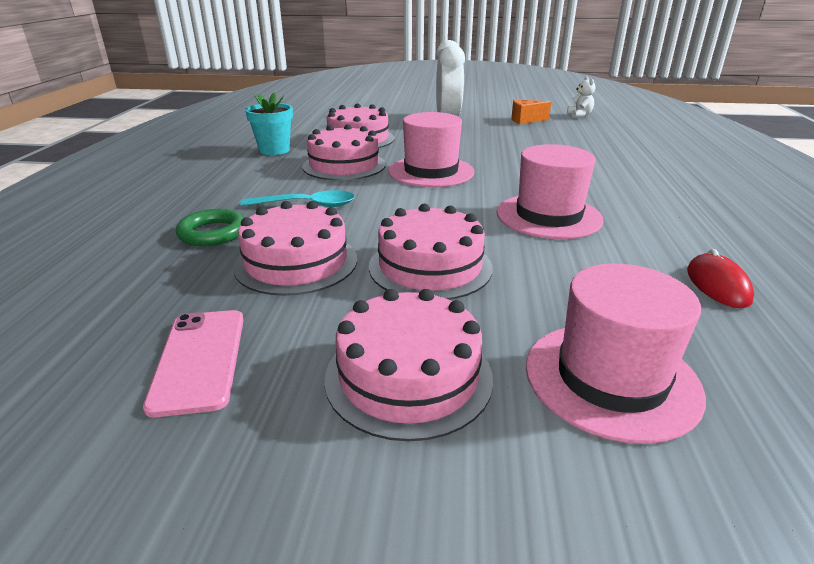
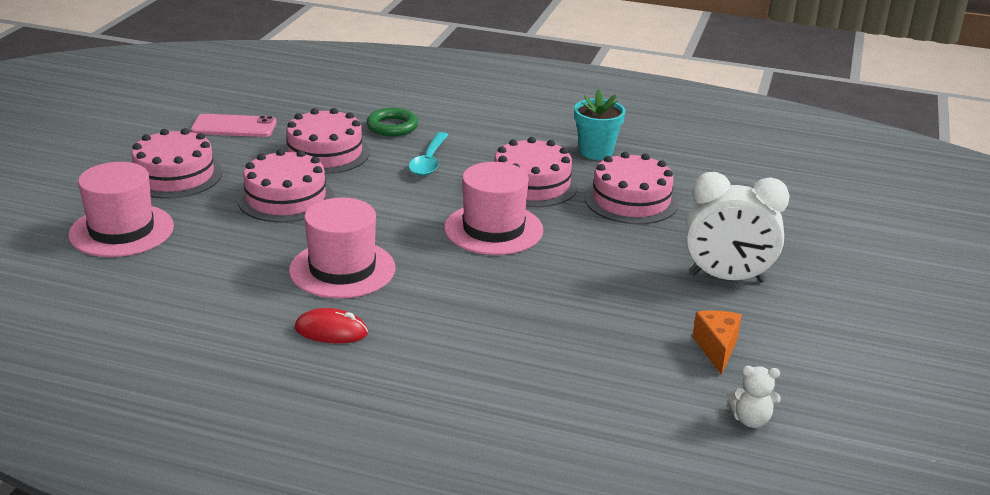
camera: 100 degrees right, 0 degrees up
red mouse [687,249,754,308] -> red mouse moved to [295,308,368,343]

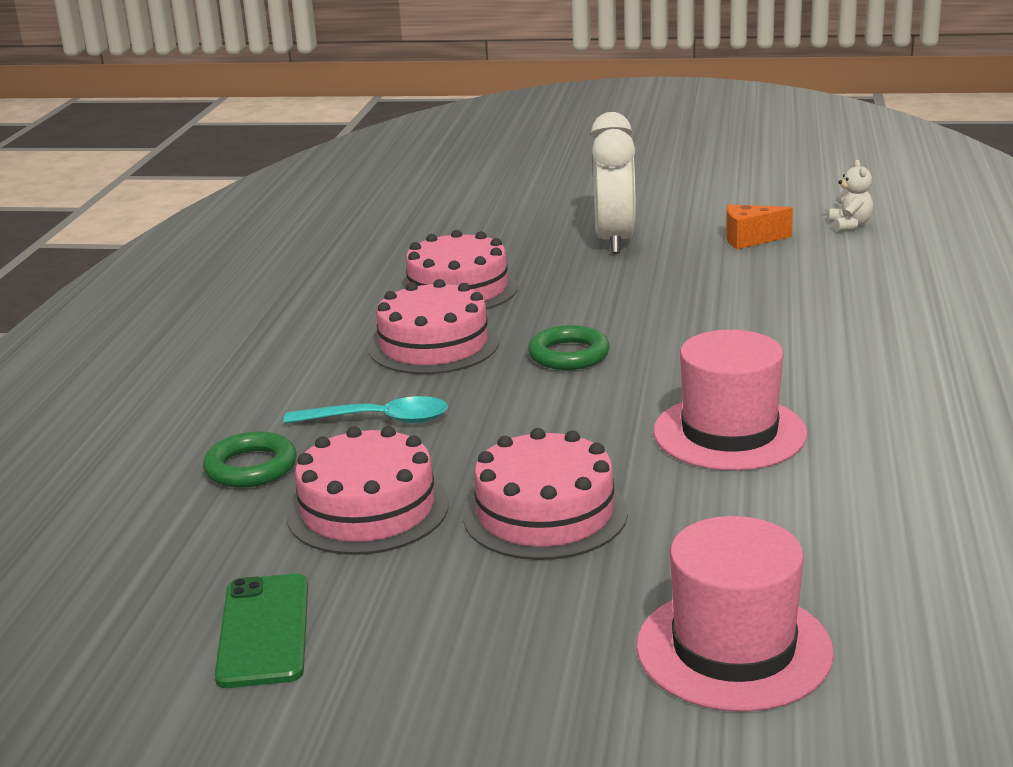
camera: 95 degrees left, 5 degrees down
pink cake [131,128,222,198] -> none
pink phone [191,114,277,137] -> green phone [215,574,308,688]
red mouse [295,308,368,343] -> none
pink hat [444,162,543,255] -> green ring [528,325,610,370]
turquoise flower pot [574,89,626,160] -> none

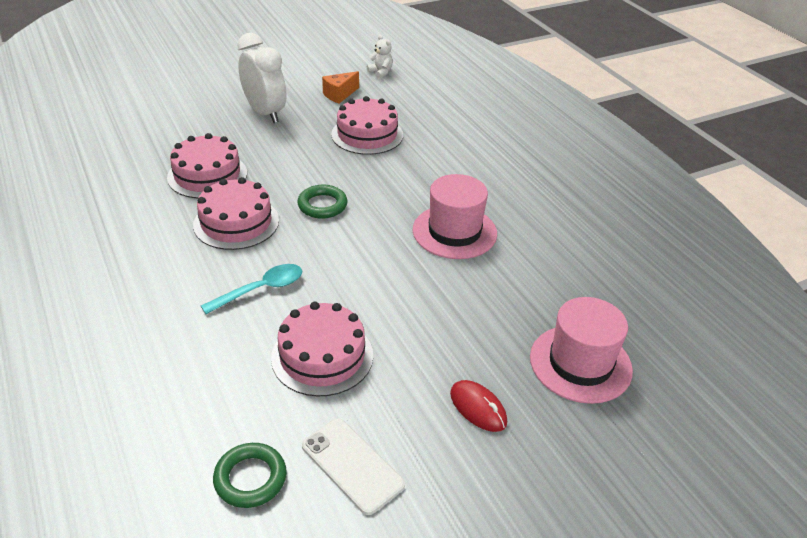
camera: 40 degrees left, 15 degrees up
green ring [203,431,297,488] -> green ring moved to [213,443,287,508]
green phone [215,574,308,688] -> white phone [302,419,405,515]
pink cake [463,428,628,560] -> pink cake moved to [331,96,403,155]
none -> red mouse [450,380,507,432]

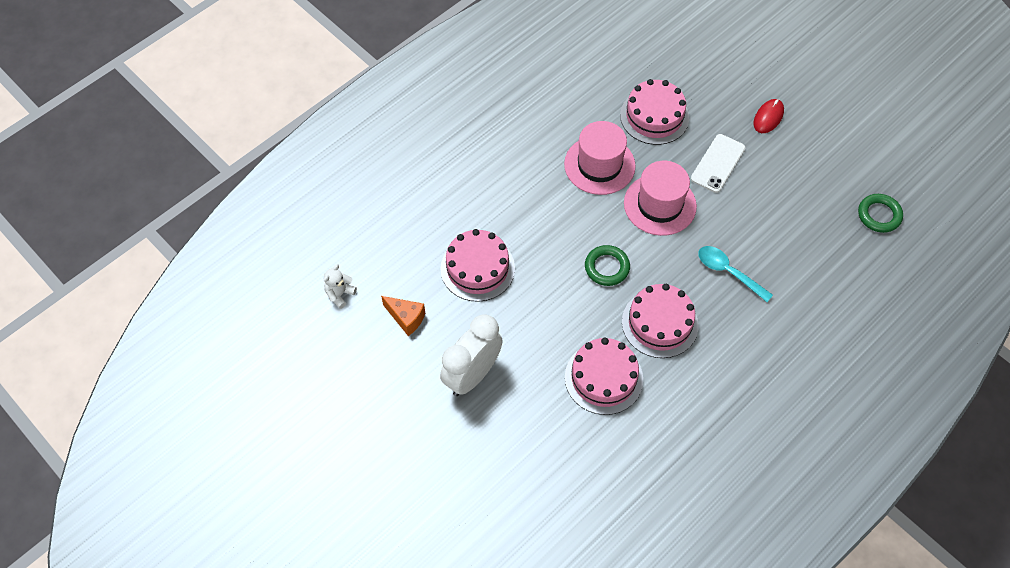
camera: 105 degrees left, 20 degrees up
pink cake [271,302,373,397] -> pink cake moved to [620,79,689,145]
white phone [302,419,405,515] -> white phone moved to [691,134,746,193]
pink hat [530,297,633,404] -> pink hat moved to [624,161,697,236]

